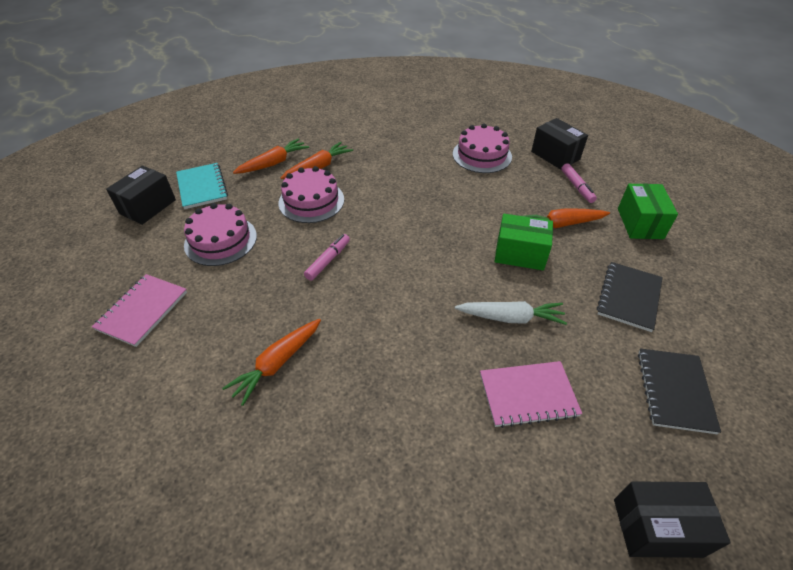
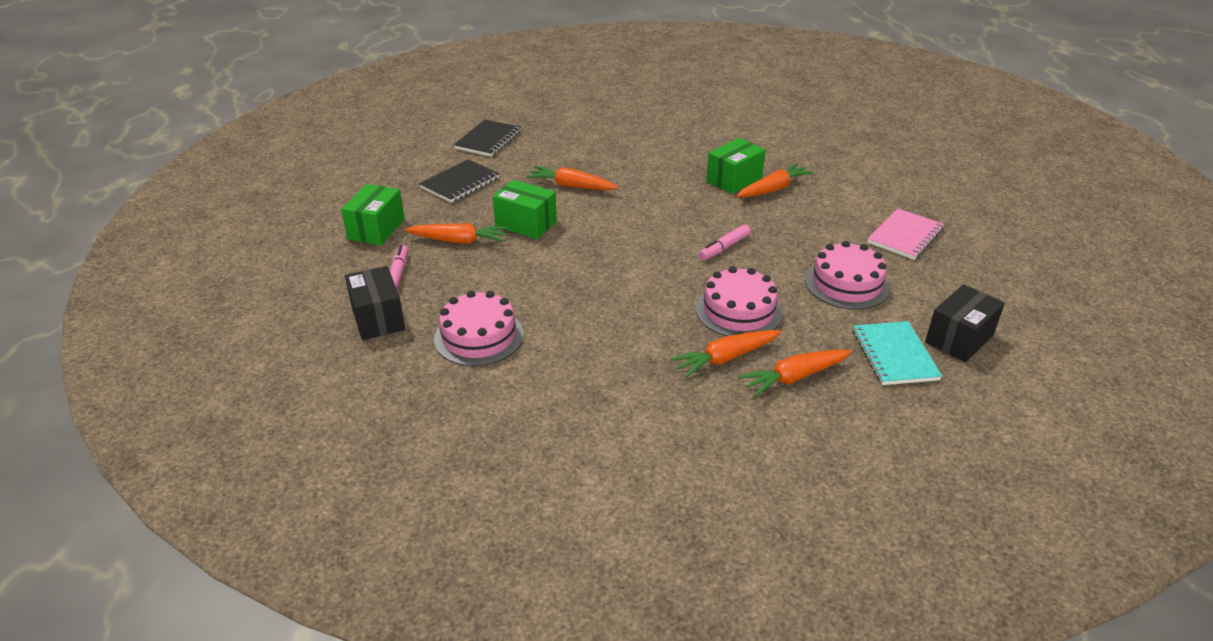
camera: 165 degrees left, 10 degrees down
white carrot [455,301,567,325] -> orange carrot [526,166,619,190]
pink notebook [480,361,582,428] -> none
black box [614,481,731,558] -> none
none -> green box [706,138,766,194]

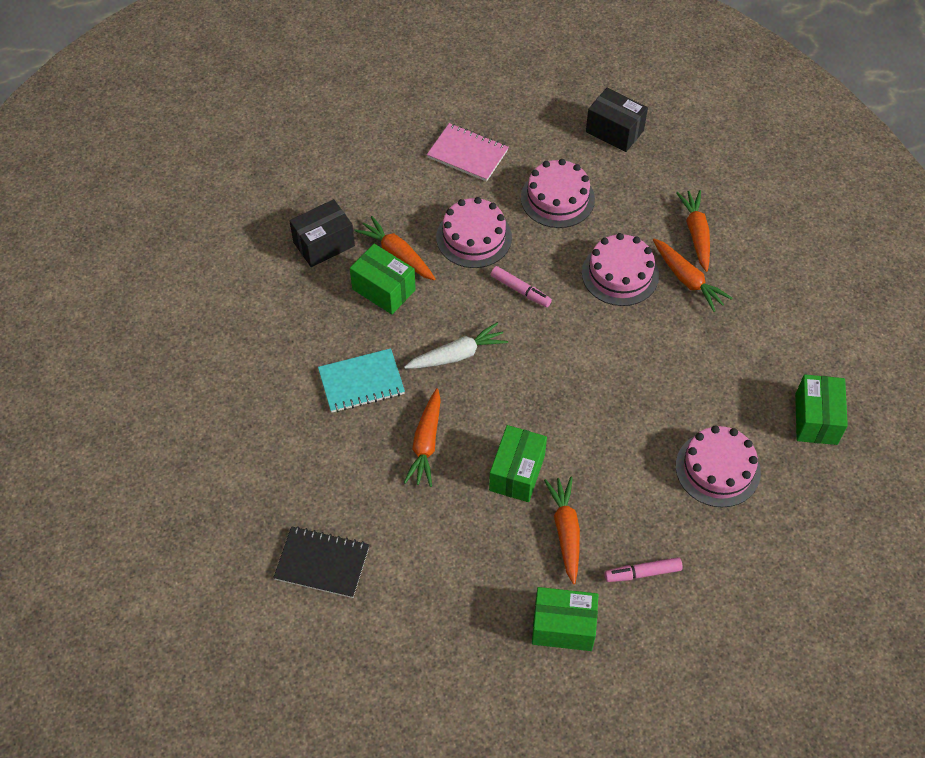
camera: 100 degrees left, 20 degrees up
black box [345,266,405,340] -> black box moved to [289,199,355,267]
black notebook [419,159,499,203] -> none
orange carrot [738,349,852,397] -> orange carrot turned 150 degrees counterclockwise [676,190,710,272]
turquoise notebook [853,321,942,385] -> turquoise notebook moved to [318,348,405,413]
none -> white carrot [404,322,508,369]
none -> pink cake [436,197,512,268]
none -> green box [795,375,848,445]

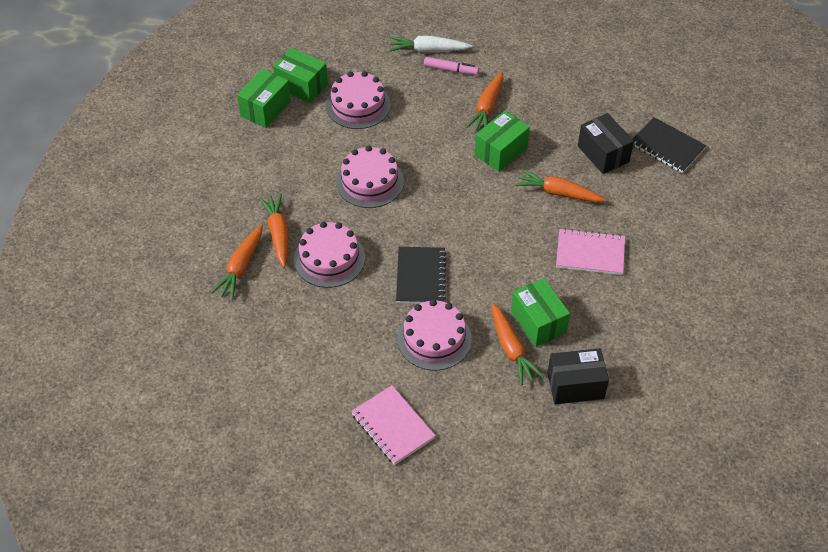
camera: 155 degrees left, 5 degrees down
turquoise notebook [318,348,405,413] -> pink notebook [556,228,625,275]
white carrot [404,322,508,369] -> white carrot moved to [389,36,472,53]
orange carrot [404,388,441,487] -> orange carrot turned 105 degrees counterclockwise [515,169,606,202]
pink marker [491,266,552,307] -> black notebook [396,247,447,304]
pink cake [521,159,595,228] -> pink cake moved to [336,145,404,208]
green box [532,587,599,651] -> green box moved to [273,48,328,103]
black box [586,88,648,152] -> black box moved to [578,113,634,174]

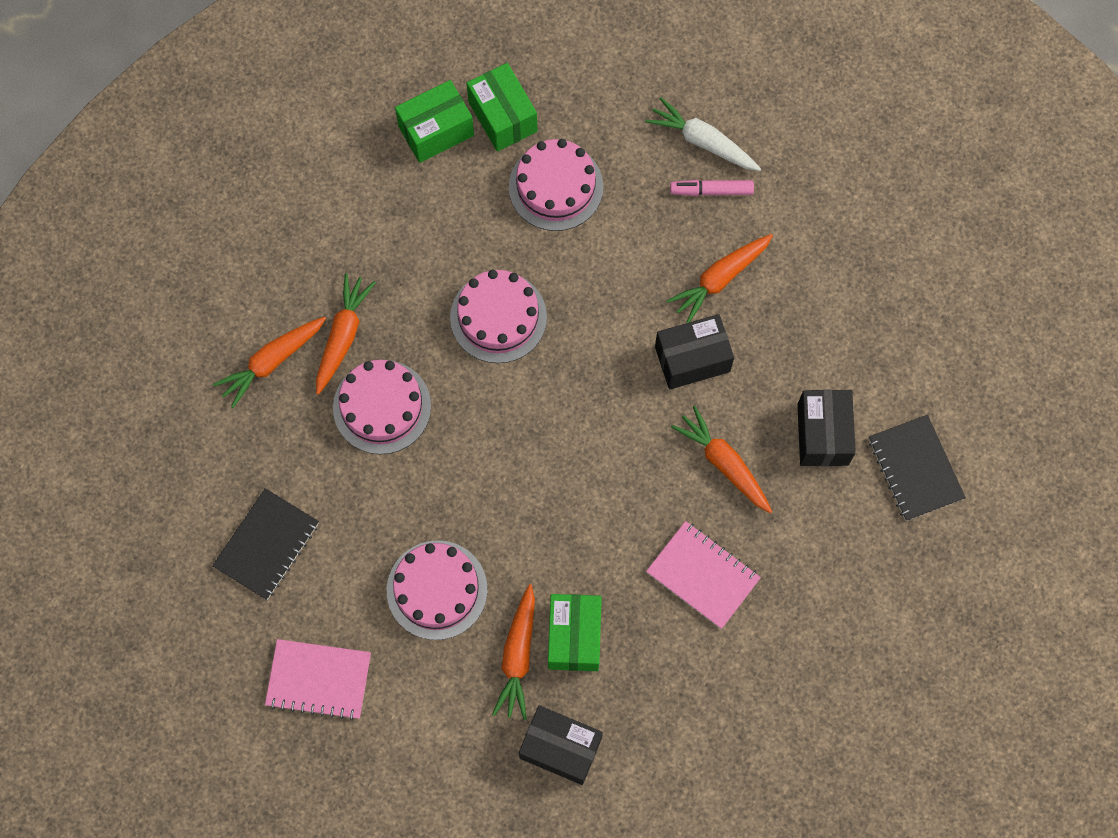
camera: 30 degrees right, 20 degrees up
pink notebook [351,385,436,465] -> pink notebook turned 75 degrees counterclockwise [265,639,371,721]
black notebook [396,247,447,304] -> black notebook moved to [212,488,319,600]
pink marker [424,57,479,75] -> pink marker turned 135 degrees clockwise [670,180,754,196]
green box [475,111,530,172] -> black box [655,314,734,389]

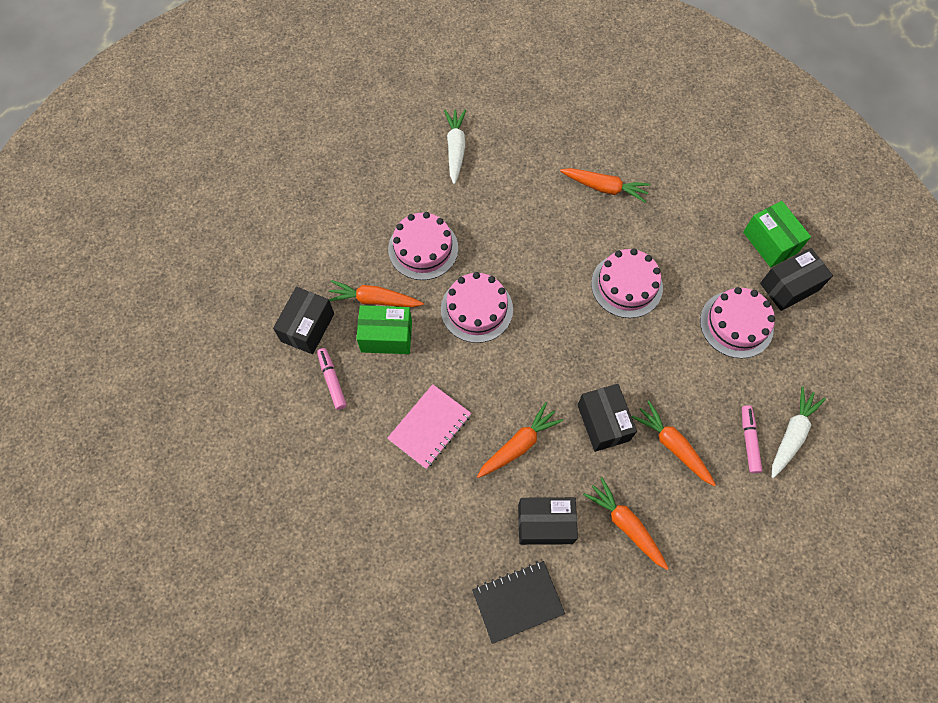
camera: 90 degrees right, 5 degrees down
black notebook [212,488,319,600] -> white carrot [444,109,466,184]
orange carrot [213,316,326,408] -> orange carrot moved to [583,477,669,570]
pink notebook [265,639,371,721] -> none
pink cake [333,360,431,454] -> pink cake moved to [441,272,513,343]
green box [467,63,537,151] -> black box [760,248,833,311]
none -> pink marker [317,348,347,410]

